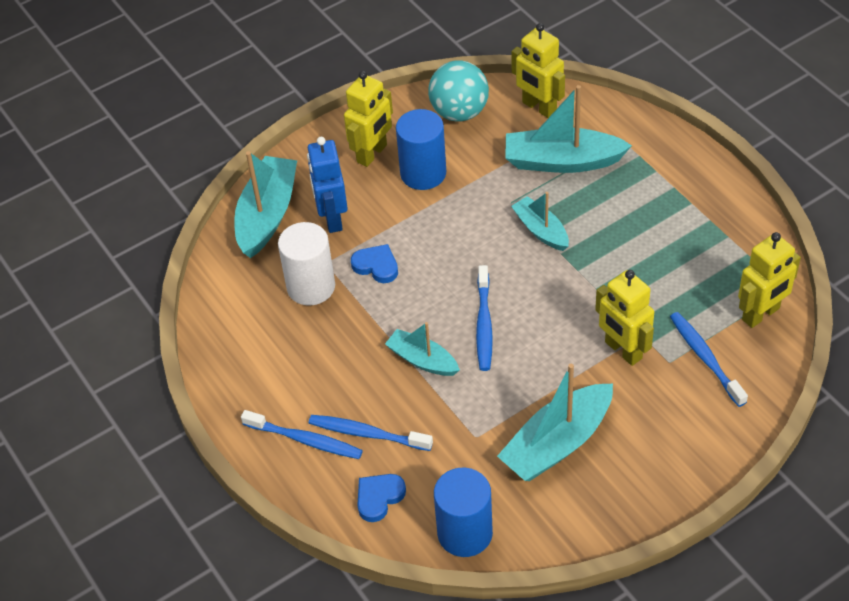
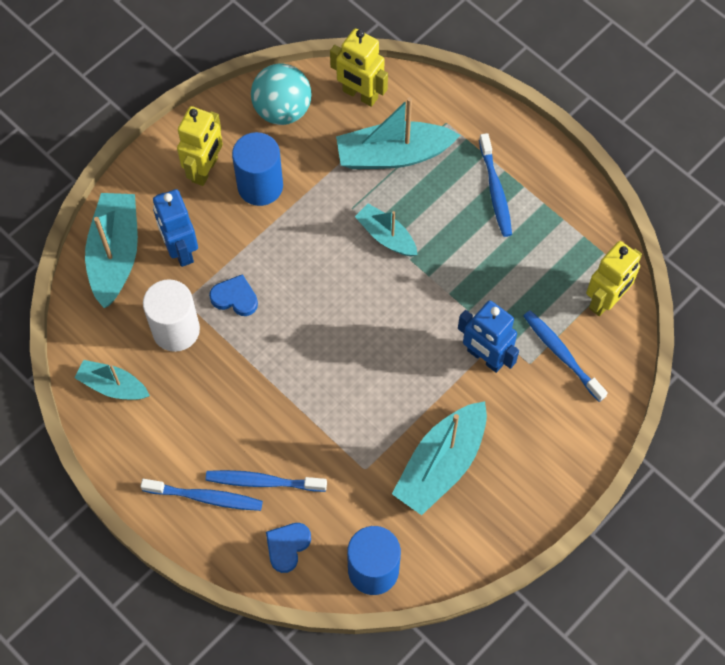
camera: 15 degrees left, 15 degrees up
turquoise boat [385,322,460,376] -> turquoise boat moved to [75,360,150,400]
blue toothbrush [476,265,493,371] -> blue toothbrush moved to [479,133,512,237]
yellow robot [595,270,654,366] -> blue robot [458,300,519,373]

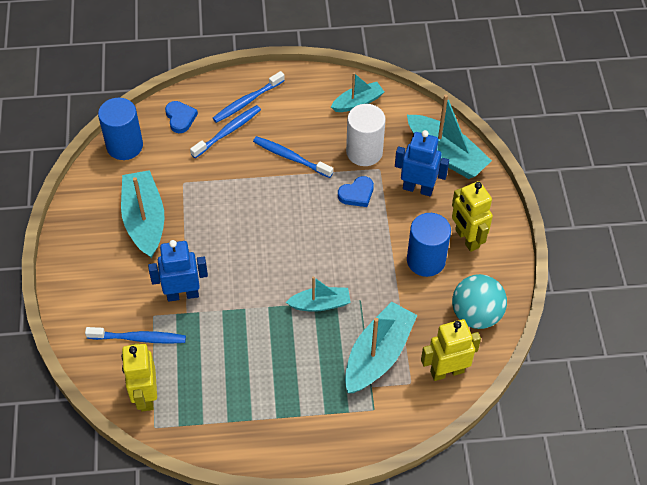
camera: 130 degrees right, 10 degrees down
blue toothbrush [479,133,512,237] -> blue toothbrush moved to [253,136,333,178]

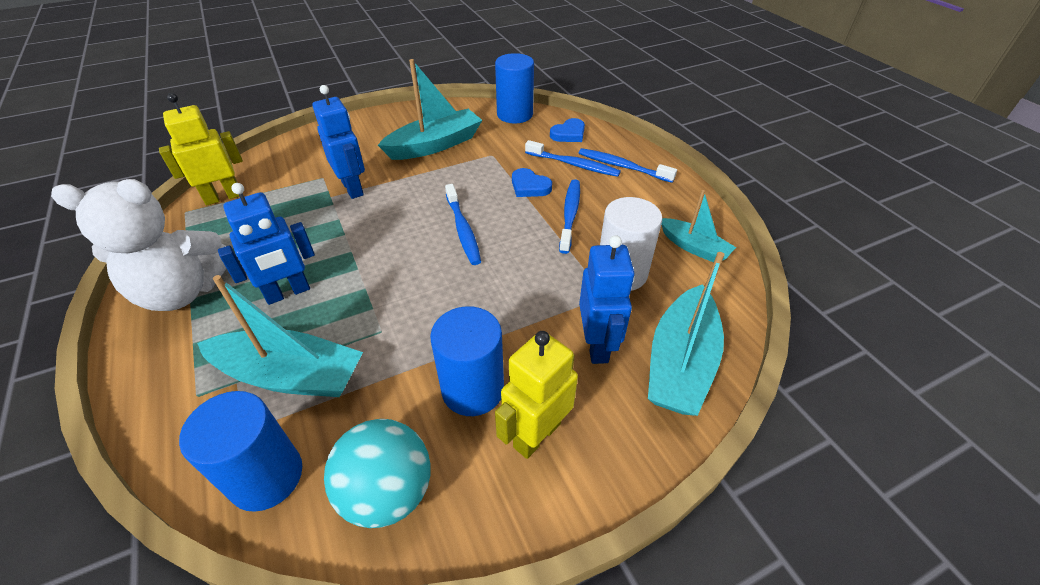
camera: 70 degrees right, 10 degrees down
blue toothbrush [85,327,186,344] -> blue toothbrush moved to [445,184,481,265]
turquoise boat [286,277,351,312] -> none
blue heart [338,176,374,207] -> blue heart moved to [512,168,552,197]
yellow robot [421,319,481,381] -> blue cylinder [179,391,302,512]
none -> white teddy bear [51,179,227,311]
none -> blue robot [218,183,315,305]

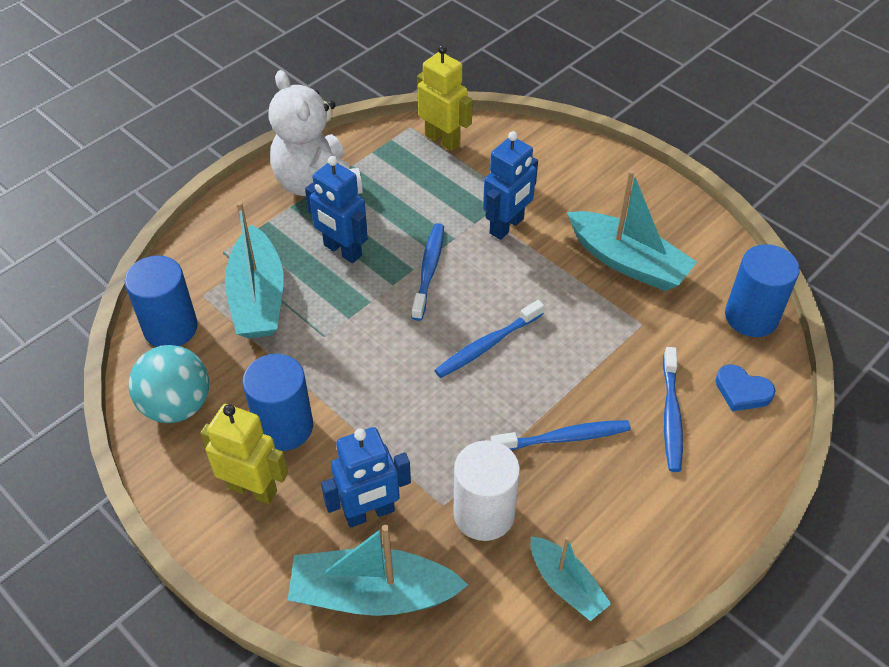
camera: 70 degrees right, 5 degrees up
blue heart [512,168,552,197] -> none
blue toothbrush [579,148,677,183] -> blue toothbrush moved to [411,223,444,321]
turquoise boat [661,190,736,263] -> turquoise boat turned 60 degrees counterclockwise [531,536,611,621]

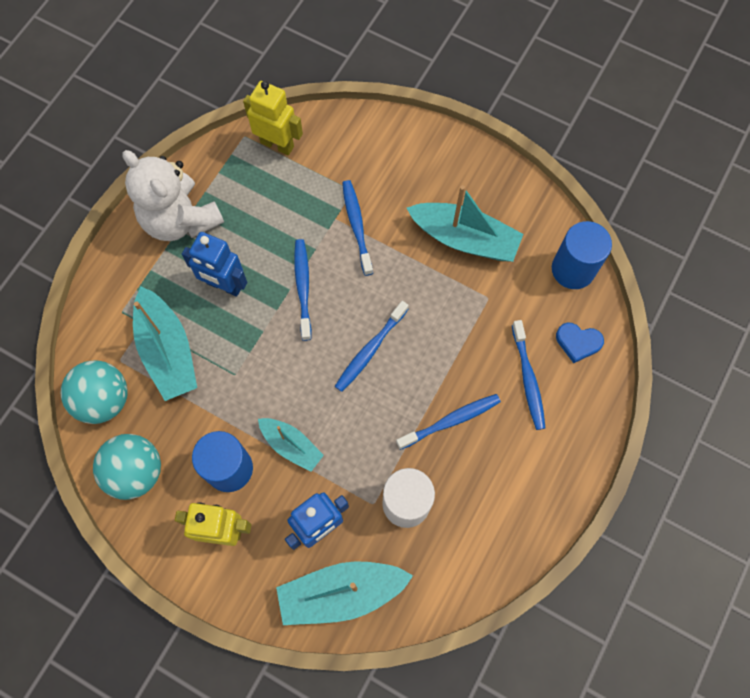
camera: 15 degrees left, 20 degrees up
blue cylinder [124,255,198,347] -> turquoise ball [61,360,127,424]
blue robot [483,131,538,240] -> blue toothbrush [342,180,373,276]
turquoise boat [531,536,611,621] -> turquoise boat moved to [258,418,324,472]

